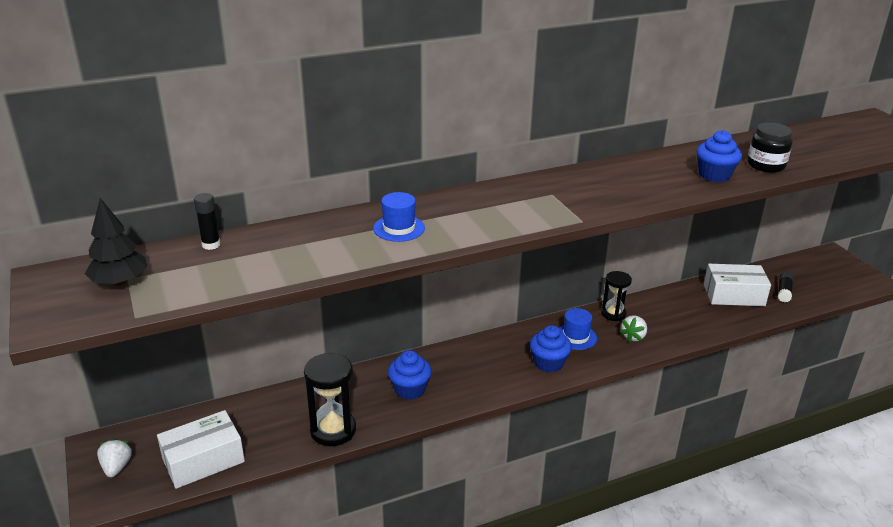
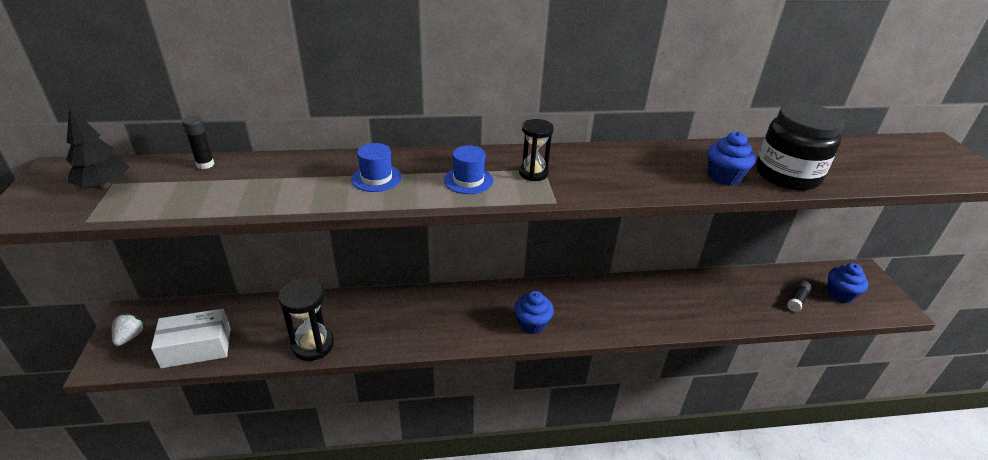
camera: 15 degrees right, 5 degrees up
blue cupcake [388,350,432,400] -> blue cupcake moved to [827,263,869,303]
blue hat [559,308,597,350] -> blue hat moved to [444,145,493,194]
black hourglass [601,271,632,322] -> black hourglass moved to [519,119,554,181]
white strawberry [620,315,647,342] -> none
white box [704,264,771,306] -> none
black jar [747,122,793,172] -> black jar [756,103,844,190], size x1.60

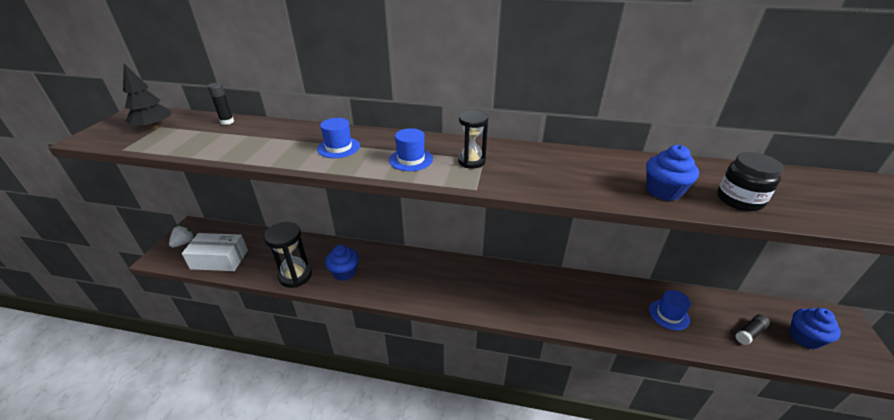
camera: 20 degrees right, 0 degrees up
blue cupcake [514,291,554,334] -> blue cupcake moved to [325,245,359,281]
black jar [756,103,844,190] -> black jar [717,152,783,211], size x0.63
none -> blue hat [649,290,691,330]

